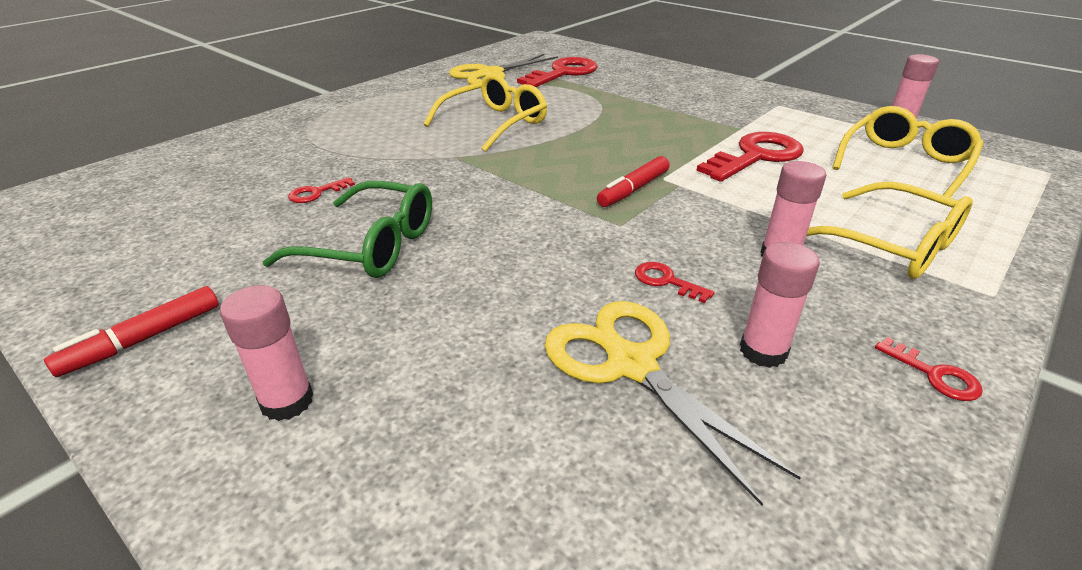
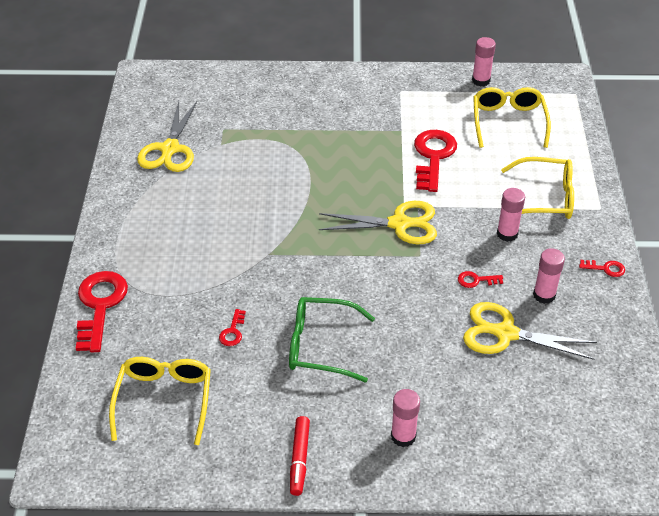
camera: 40 degrees left, 10 degrees up
green glasses [263,181,432,278] -> green glasses turned 150 degrees counterclockwise [289,297,375,382]
yellow glasses [423,73,547,152] -> yellow glasses moved to [109,357,211,445]
red key [517,57,598,87] -> red key moved to [76,271,128,352]
red marker [597,156,669,207] -> yellow scissors [319,201,437,244]

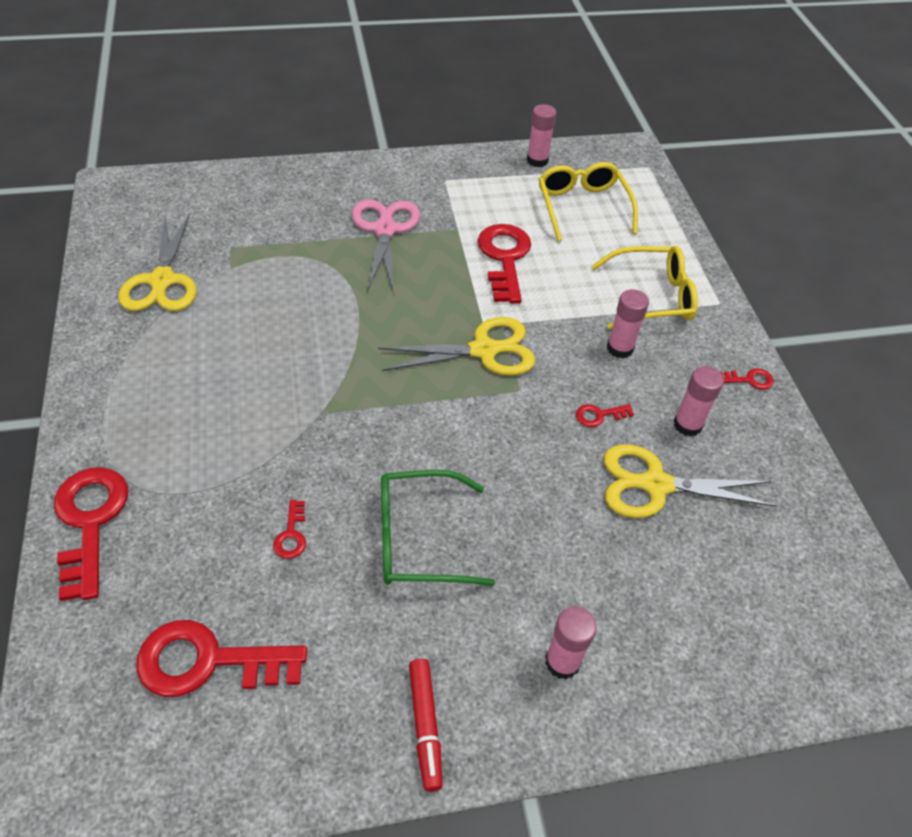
camera: 15 degrees left, 5 degrees up
yellow glasses [109,357,211,445] -> red key [136,620,307,697]
none -> pink scissors [352,199,420,293]

